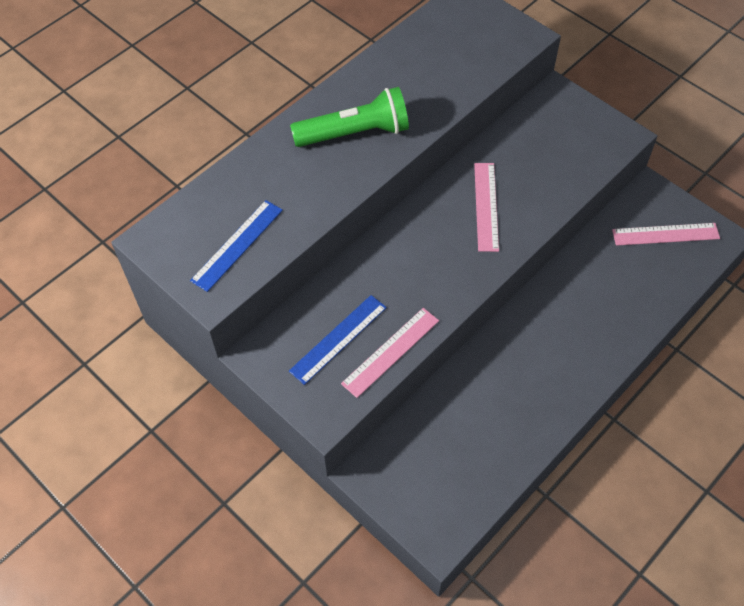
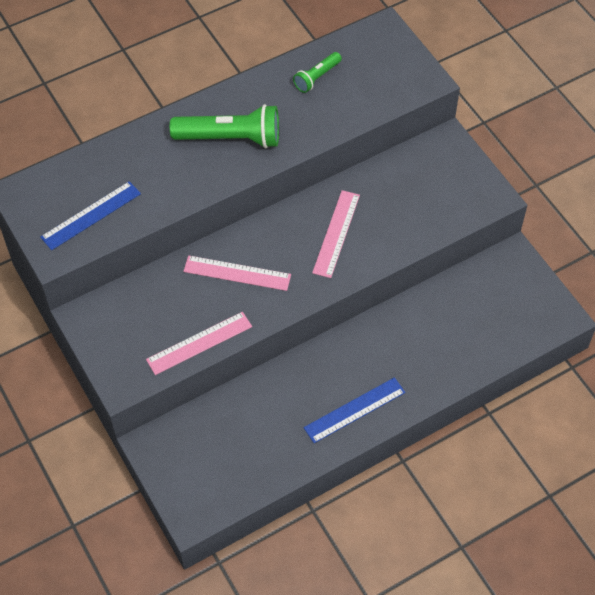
camera: 15 degrees right, 0 degrees up
blue ruler [289,295,387,385] -> blue ruler moved to [304,377,405,443]
pink ruler [612,223,720,246] -> pink ruler moved to [183,255,291,291]
none -> green flashlight [293,52,342,93]

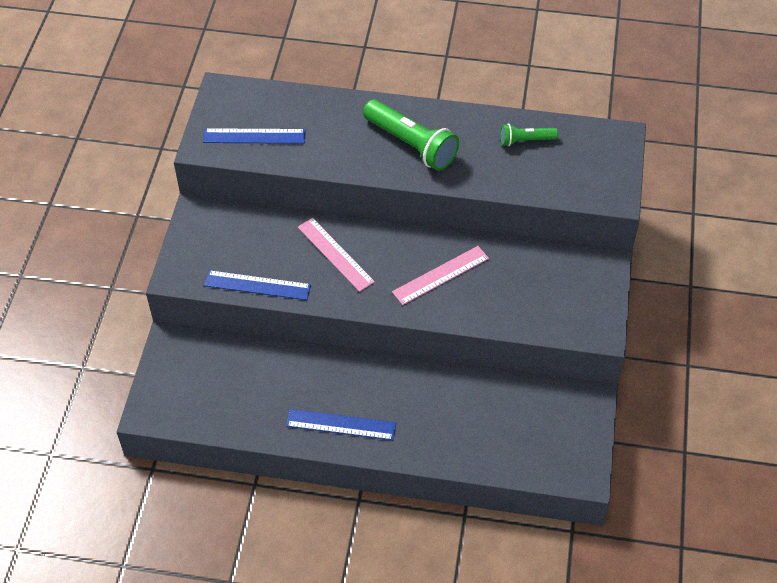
camera: 40 degrees right, 5 degrees down
pink ruler [146,312,252,375] -> blue ruler [204,270,311,300]

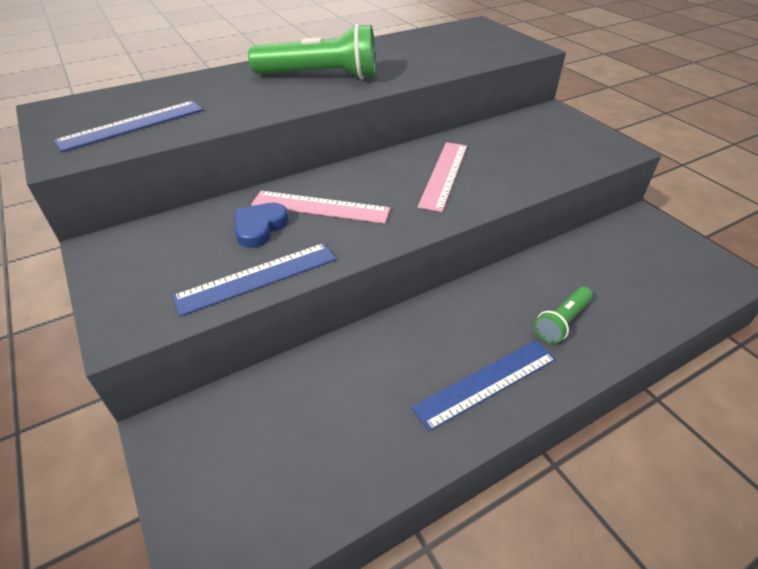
camera: 40 degrees left, 10 degrees down
green flashlight [500,124,558,146] -> green flashlight moved to [534,287,593,344]
none -> blue heart [235,203,288,248]

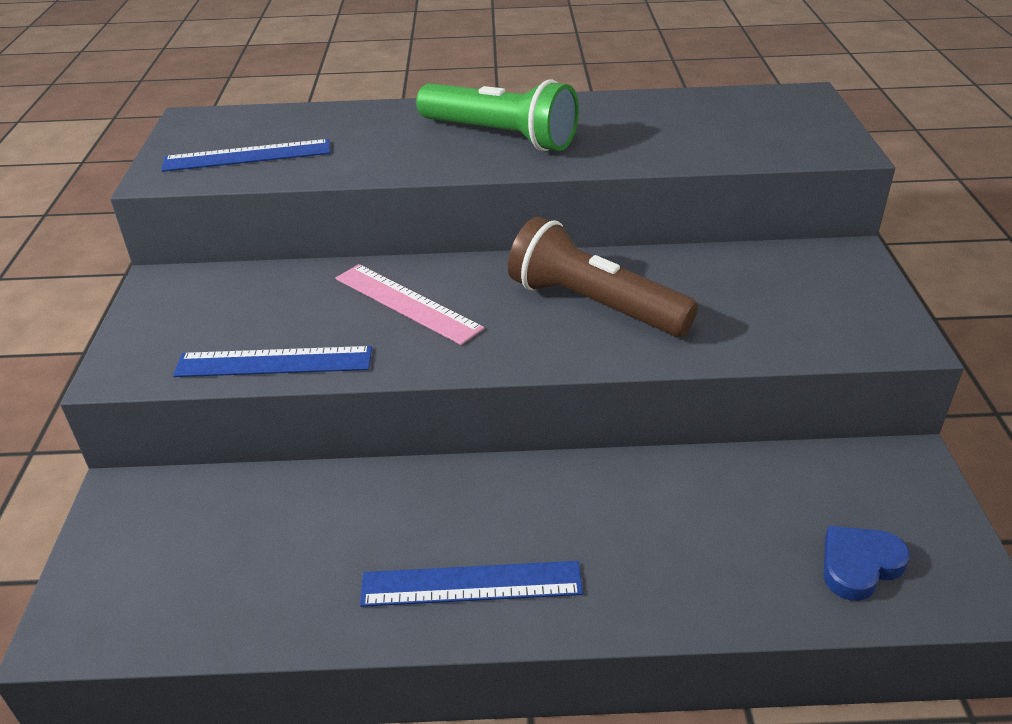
camera: 30 degrees right, 5 degrees down
blue heart [235,203,288,248] -> blue heart moved to [824,526,910,601]
pink ruler [418,142,467,212] -> brown flashlight [508,217,698,337]
green flashlight [534,287,593,344] -> none

